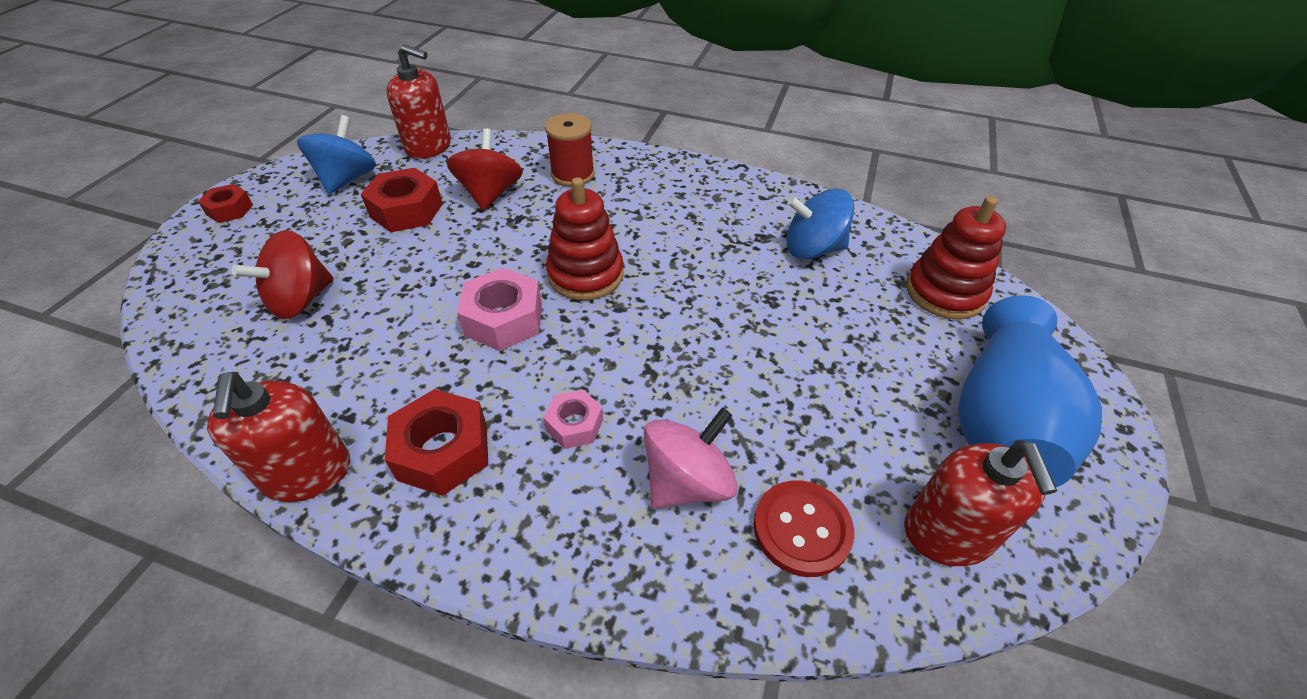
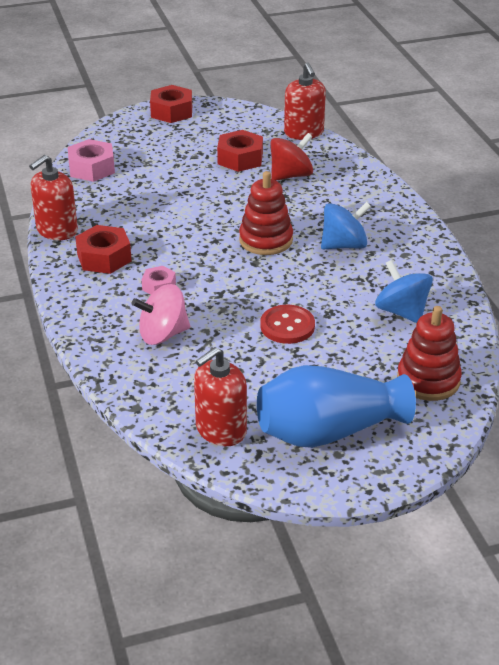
camera: 55 degrees right, 10 degrees down
red nut [198,184,253,223] -> red nut [150,85,192,123], size x1.67
red spinning top [231,230,334,319] -> none
blue spinning top [297,115,376,194] -> blue spinning top moved to [321,202,371,249]
pink nut [457,268,542,351] -> pink nut moved to [68,139,115,182]
red spool [545,113,595,186] -> none
pink spinning top [644,408,738,509] -> pink spinning top turned 150 degrees clockwise [131,284,190,345]
red button [754,480,854,577] -> red button moved to [260,305,315,344]

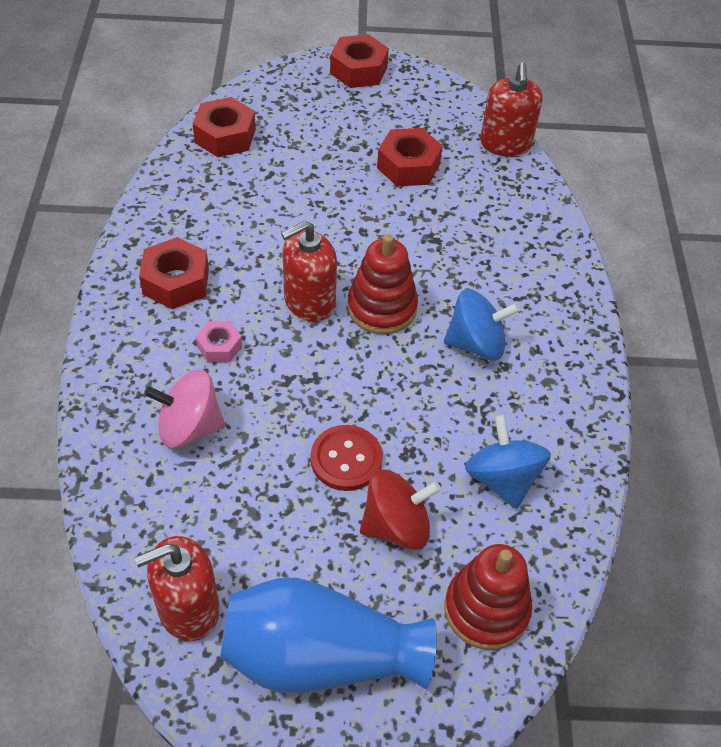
camera: 15 degrees right, 15 degrees up
red soap dispenser [29,155,78,240] -> red soap dispenser moved to [281,221,337,322]
pink nut [68,139,115,182] -> red nut [193,97,256,157]
red spinning top [270,133,313,181] -> red spinning top moved to [360,469,441,550]

